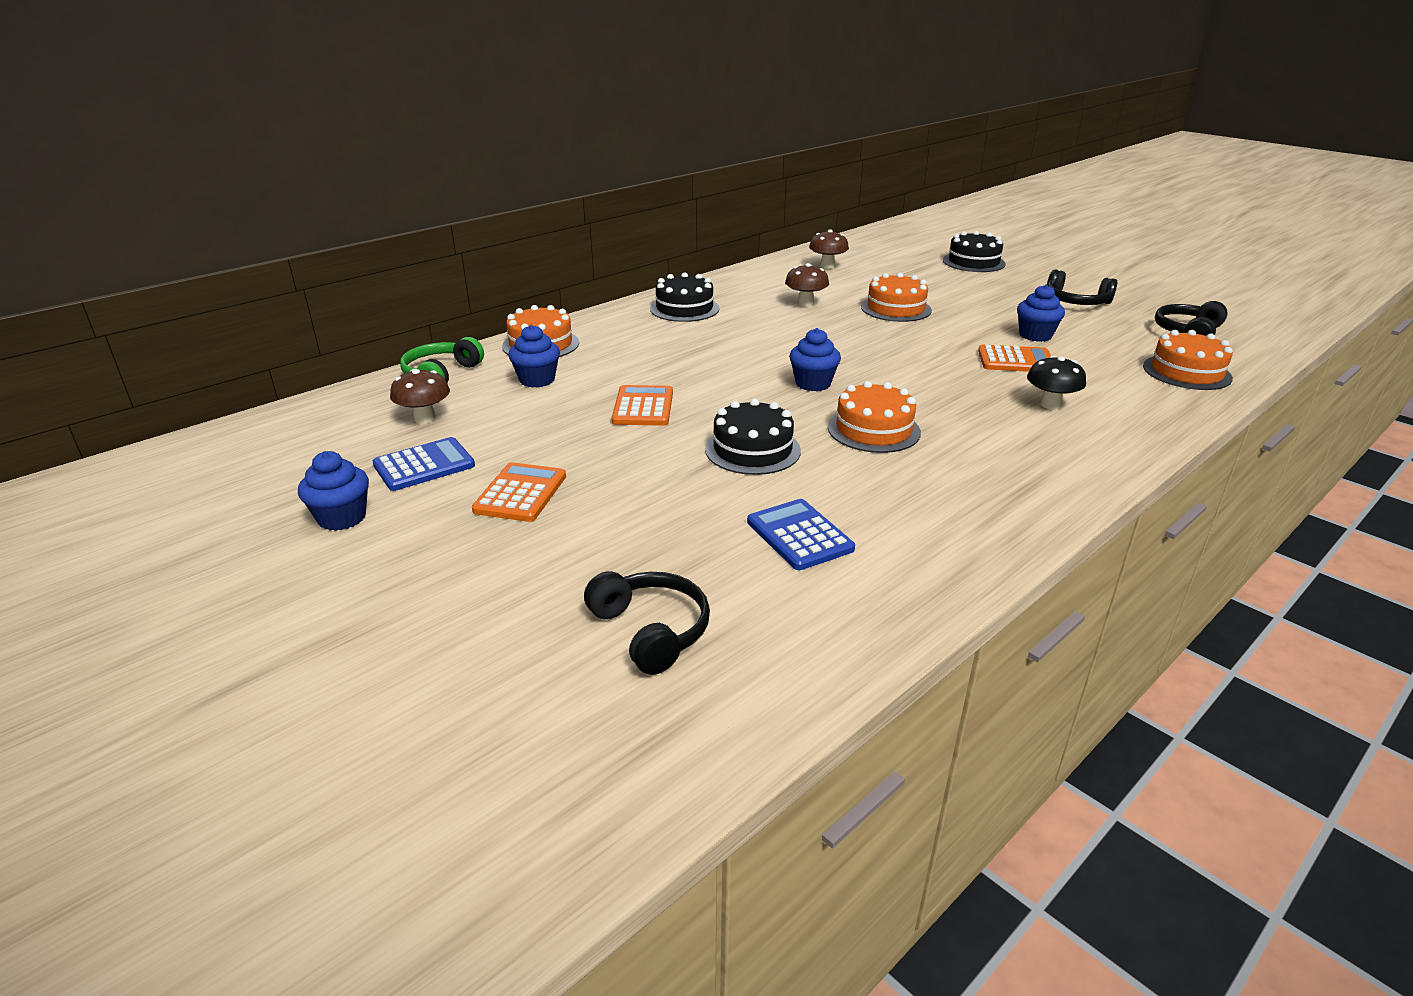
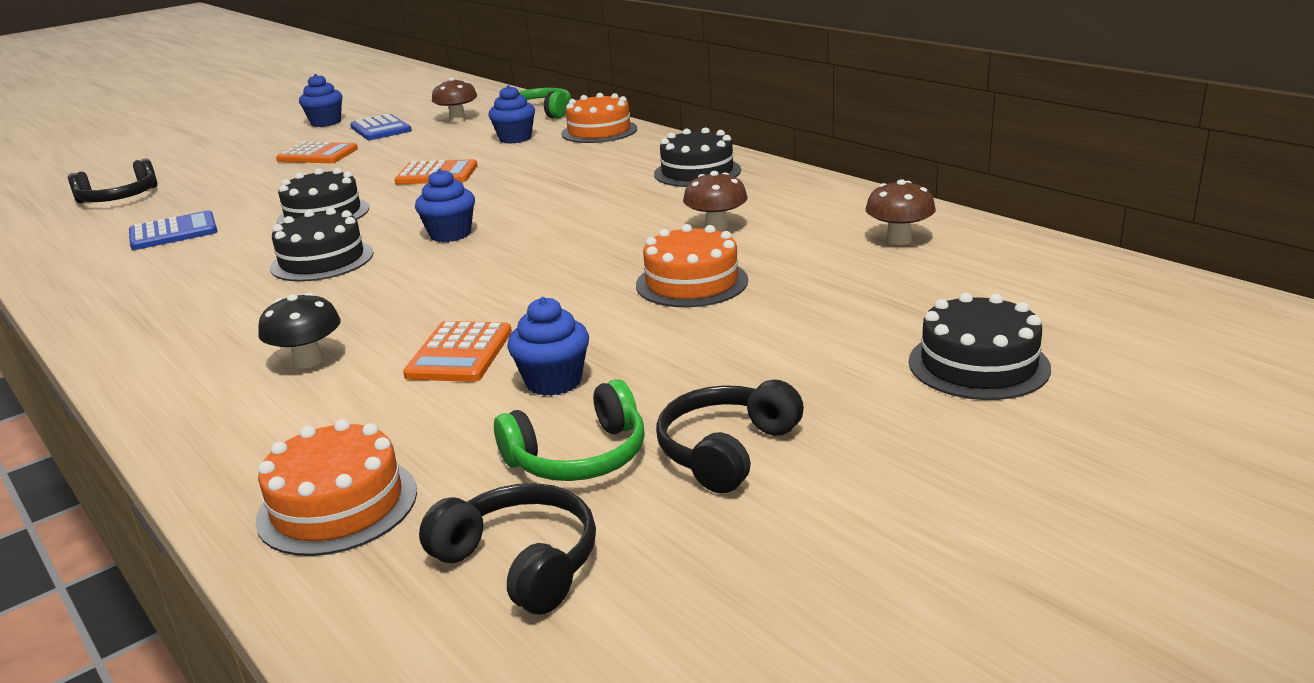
camera: 95 degrees right, 5 degrees down
orange cake [828,381,921,453] -> black cake [270,208,374,282]
none -> green headphones [494,379,645,481]

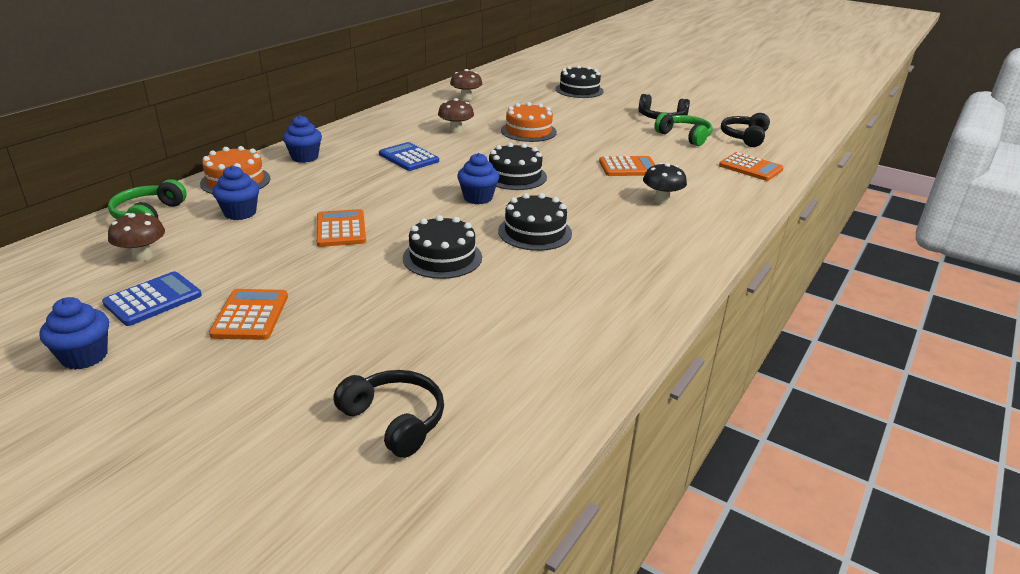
camera: 110 degrees left, 5 degrees up
blue calculator [129,211,218,250] -> blue calculator moved to [379,142,439,171]
orange cake [256,419,417,556] -> orange calculator [719,152,784,181]
blue cupcake [507,297,589,396] -> blue cupcake moved to [283,115,322,163]
black cake [654,127,741,187] -> black cake moved to [489,143,547,190]

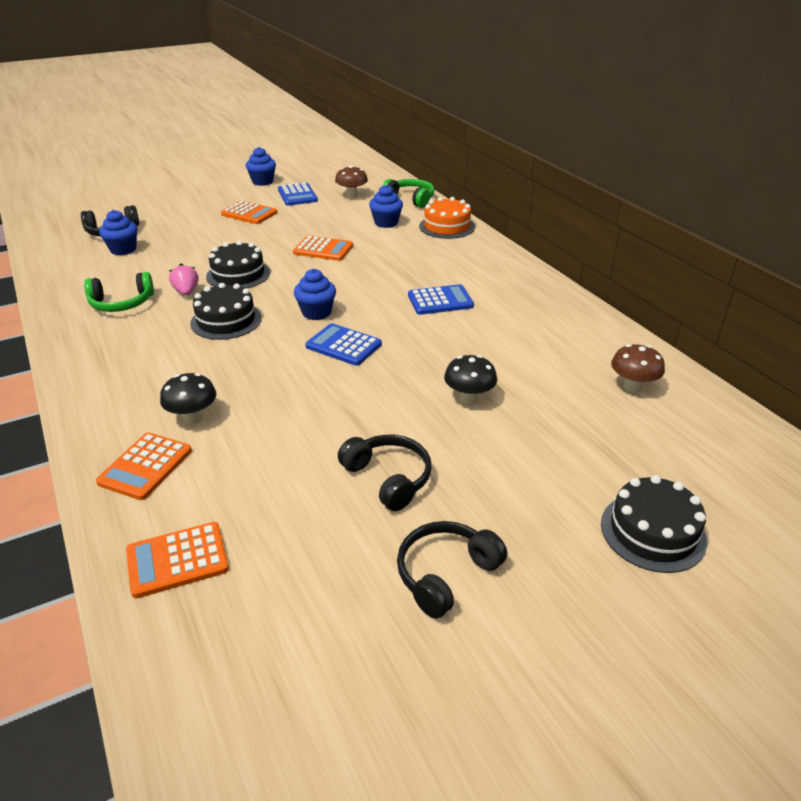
camera: 120 degrees right, 5 degrees up
blue cupcake [283,115,322,163] -> blue cupcake moved to [99,210,137,255]
brown mushroom [438,98,474,134] -> none
black cake [489,143,547,190] -> blue calculator [305,323,382,366]
orange cake [501,102,557,142] -> black mushroom [444,355,497,404]
orange calculator [599,156,656,176] -> orange calculator moved to [96,432,192,500]
green headphones [654,113,713,146] -> green headphones moved to [84,272,154,312]
black headphones [721,113,770,147] -> black headphones moved to [338,435,432,511]
none -> pink strawberry [169,264,199,296]

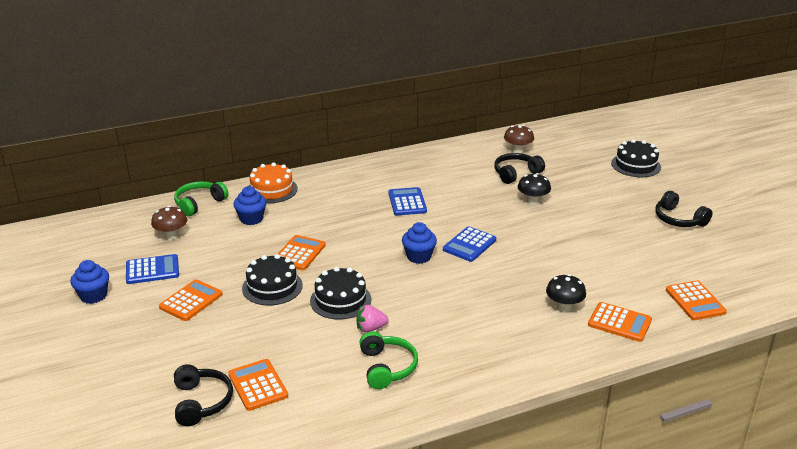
camera: 85 degrees left, 5 degrees down
blue cupcake [99,210,137,255] -> orange calculator [228,359,288,411]
black cake [190,283,262,340] -> black cake moved to [242,254,303,306]
black headphones [338,435,432,511] -> black headphones moved to [494,153,545,184]

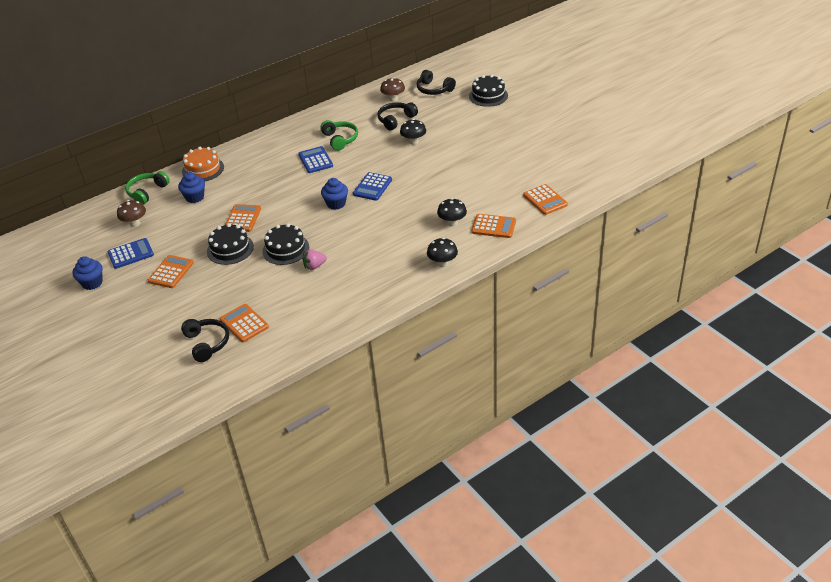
camera: 10 degrees left, 10 degrees up
green headphones [360,331,418,389] -> green headphones moved to [320,120,358,151]
black headphones [656,191,713,227] -> black headphones moved to [417,70,456,95]
none -> black mushroom [427,238,458,267]

